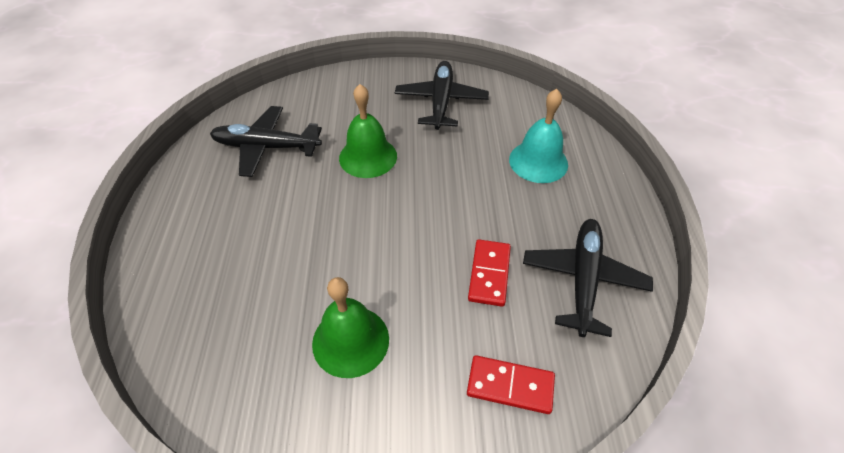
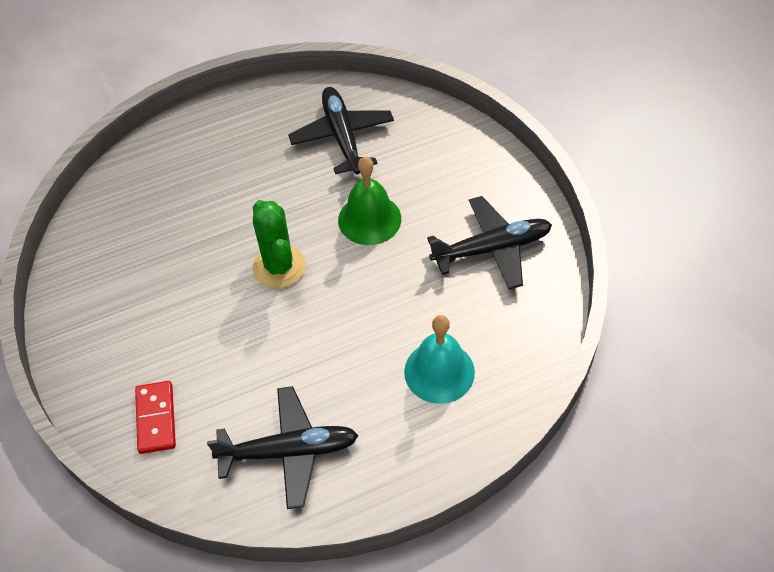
camera: 70 degrees right, 5 degrees up
green bell [312,277,389,378] -> none
red domino [468,239,511,307] -> none
none -> green cactus [253,200,306,288]

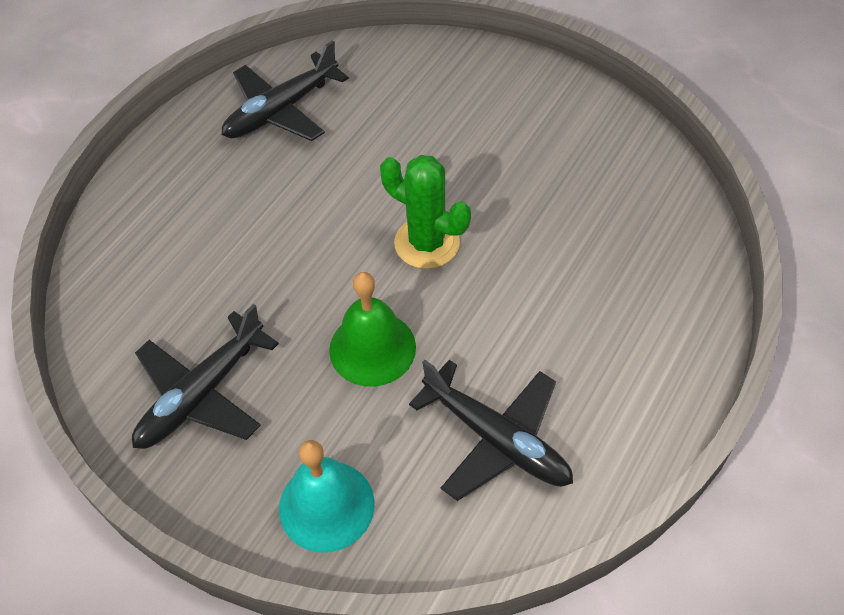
camera: 145 degrees right, 0 degrees up
red domino [135,381,176,454] -> none
turquoise bell [404,315,475,404] -> turquoise bell moved to [279,440,374,553]

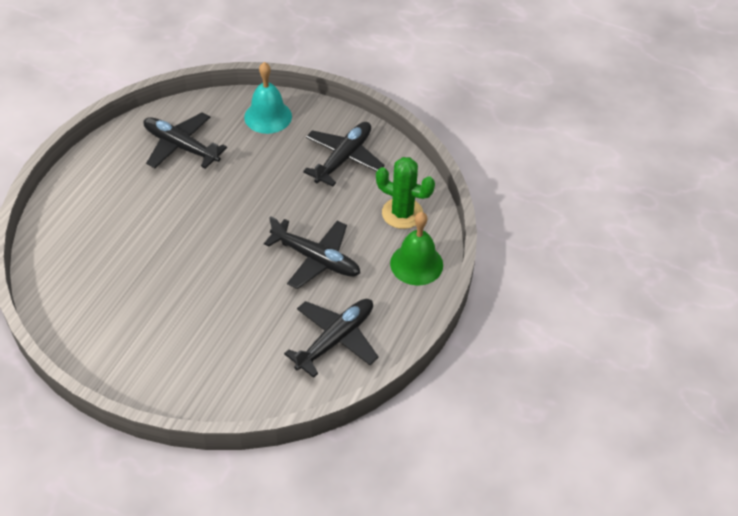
camera: 170 degrees right, 5 degrees down
green bell [329,272,416,387] -> green bell moved to [390,212,443,285]
green cactus [380,155,471,269] -> green cactus moved to [376,157,435,229]
none -> black plane [264,216,360,289]

